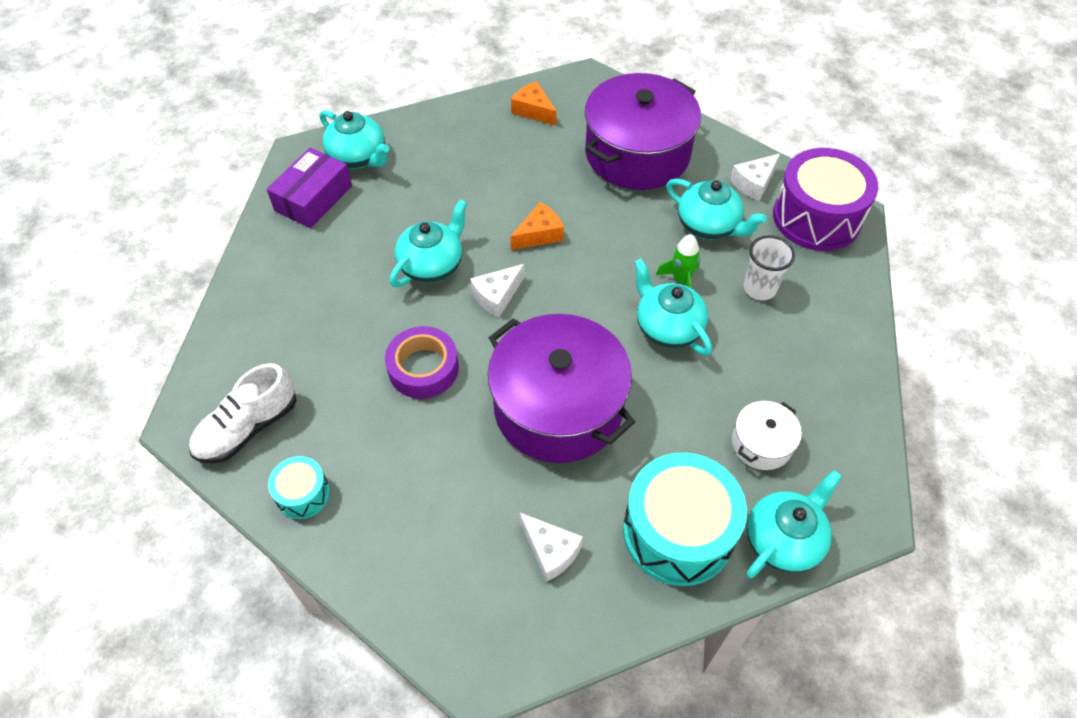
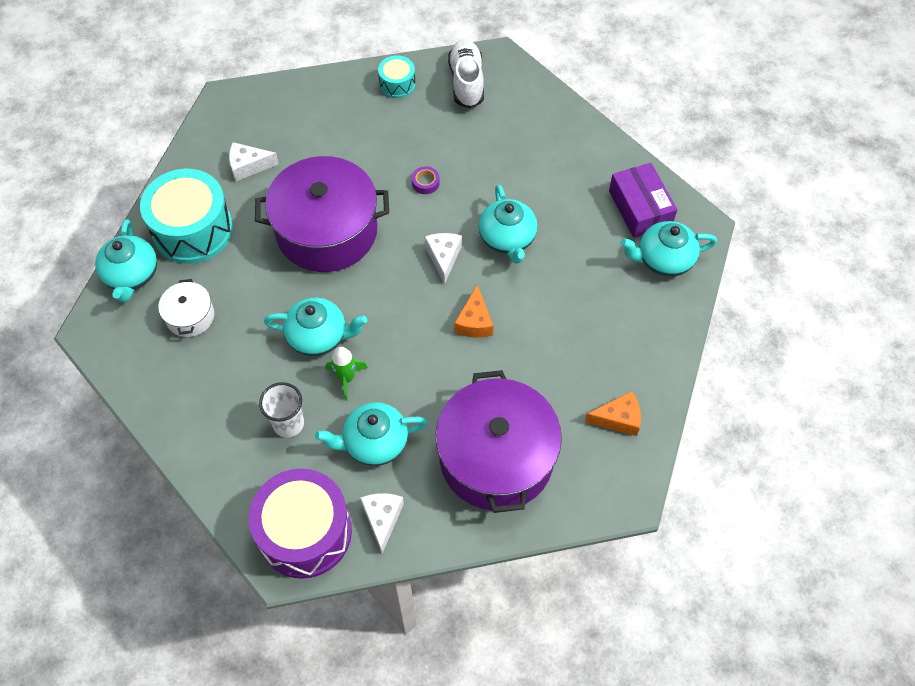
camera: 130 degrees right, 5 degrees up
purple tape [385,326,459,399] -> purple tape [412,166,440,194], size x0.50

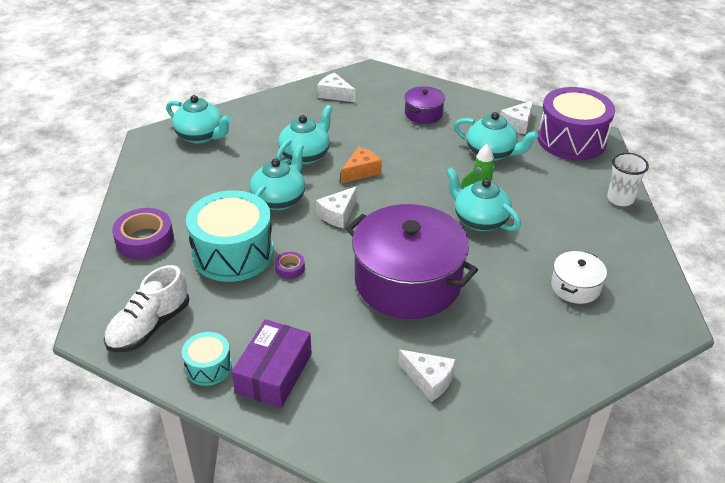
camera: 140 degrees left, 20 degrees down
turquoise teapot [95,219,157,302] -> turquoise teapot moved to [276,105,333,165]
turquoise drum [140,169,233,264] -> turquoise drum moved to [186,190,274,282]
white cup [259,382,304,438] -> white cup moved to [607,152,649,206]
purple pot [436,370,562,513] -> purple pot [404,86,445,124], size x0.46
orange cheese [585,391,641,436] -> white cheese [317,73,355,102]
purple box [609,163,677,238] -> purple box moved to [232,319,312,408]
none -> purple tape [112,208,174,260]

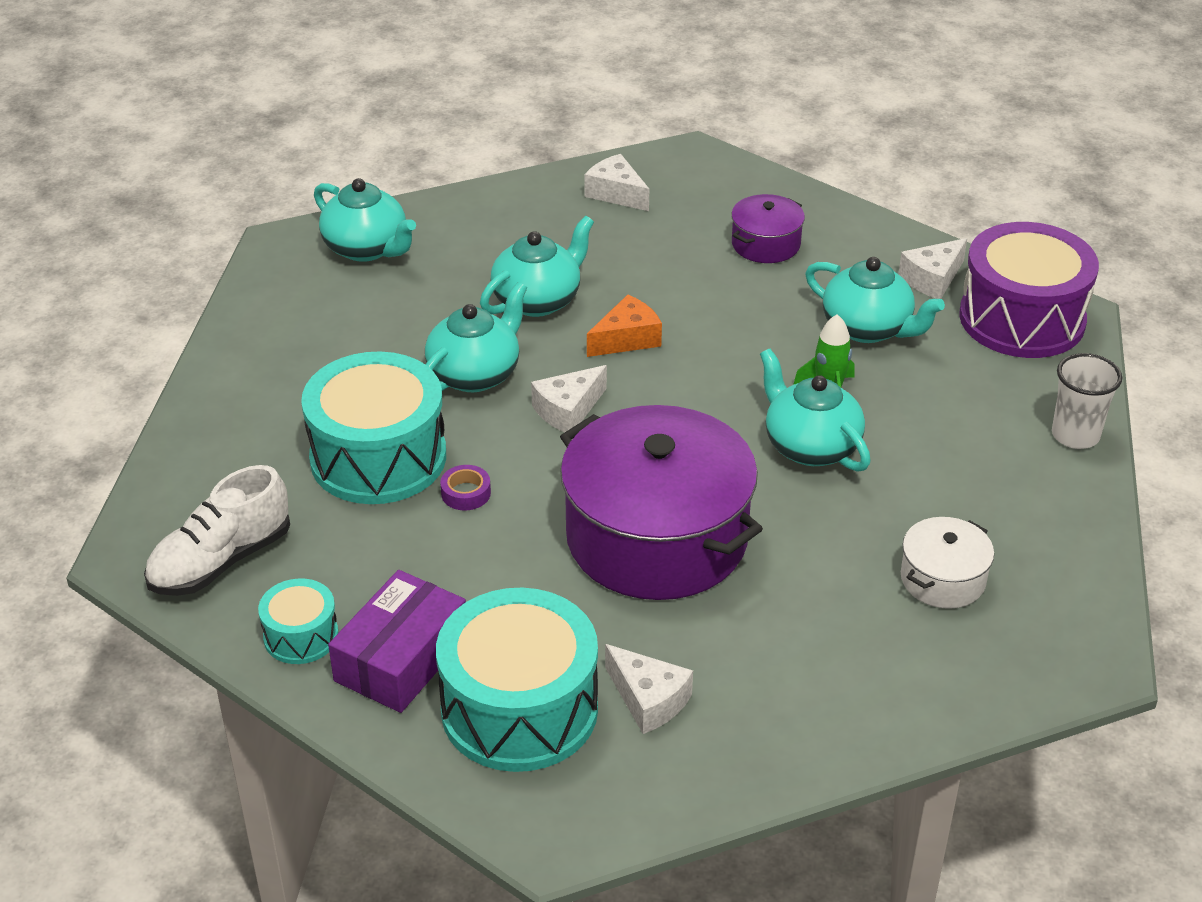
camera: 10 degrees right, 0 degrees up
purple tape [112,208,174,260] -> none
none -> turquoise drum [436,588,598,772]

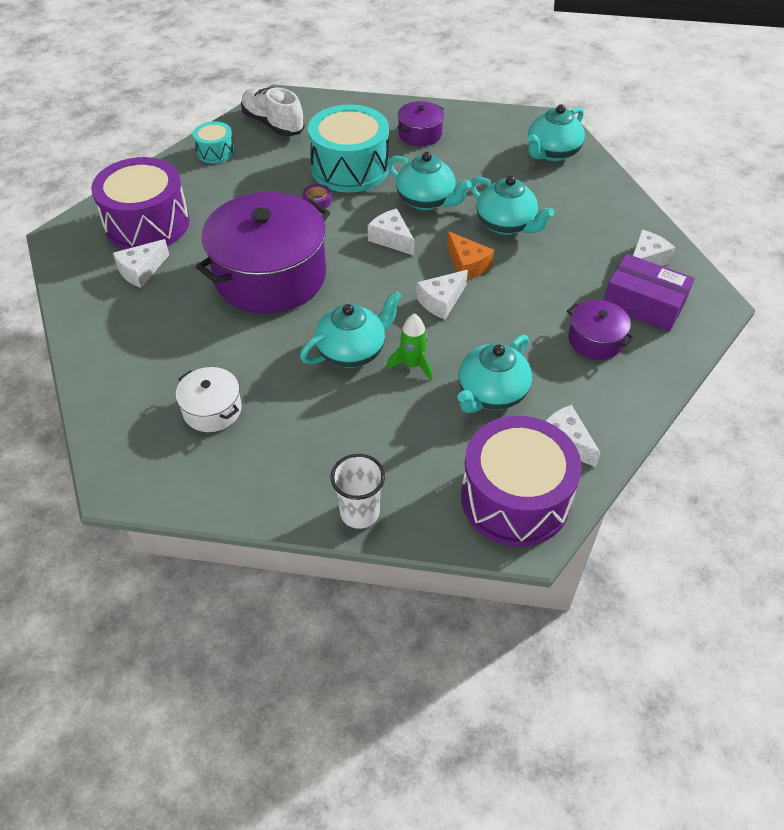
camera: 90 degrees right, 10 degrees up
purple box [328,570,466,713] -> purple box moved to [604,254,694,331]
turquoise drum [436,588,598,772] -> purple drum [91,157,190,250]
none -> purple pot [397,101,444,146]
none -> white cheese [416,270,468,319]

